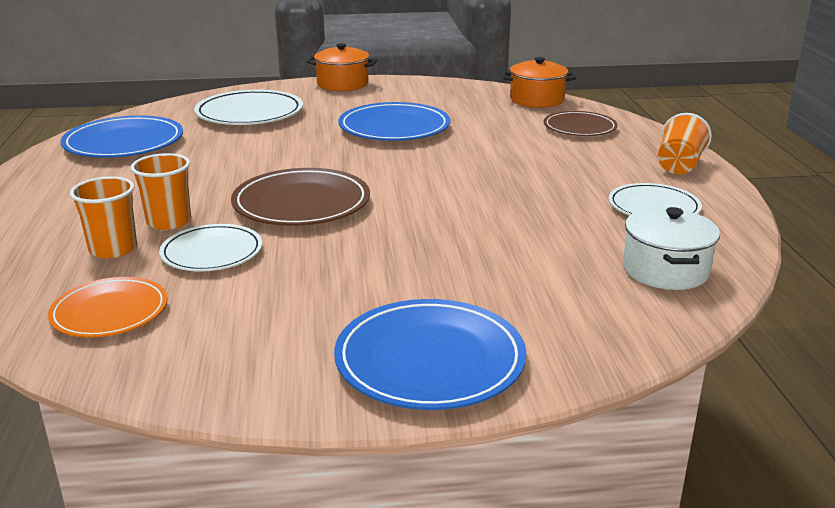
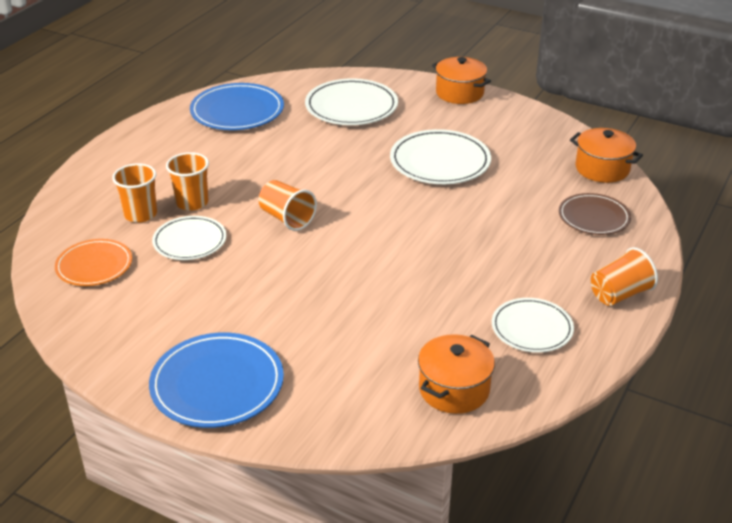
camera: 35 degrees right, 10 degrees up
brown plate [231,168,370,226] -> orange cup [259,180,317,231]
blue plate [338,102,450,141] -> white plate [390,129,491,184]
white pot [623,207,720,290] -> orange pot [418,334,495,414]

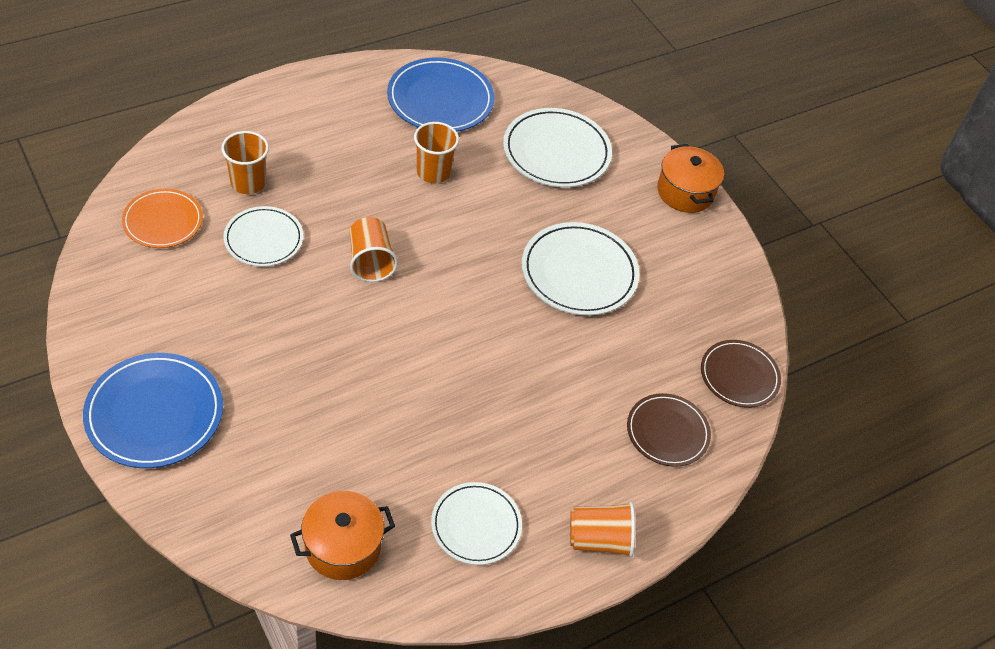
camera: 25 degrees right, 15 degrees up
orange cup [166,152,209,211] -> orange cup moved to [414,122,459,183]
orange pot [570,128,643,183] -> brown plate [701,340,781,408]

